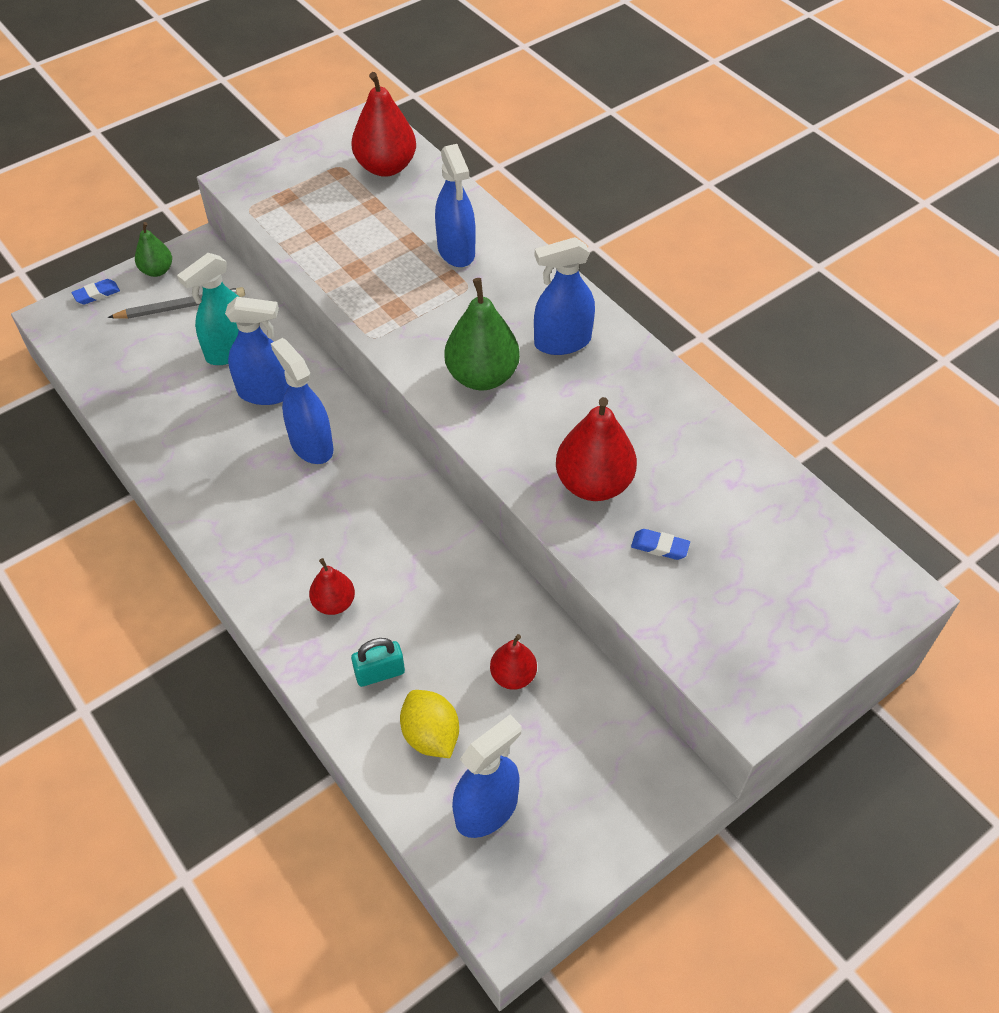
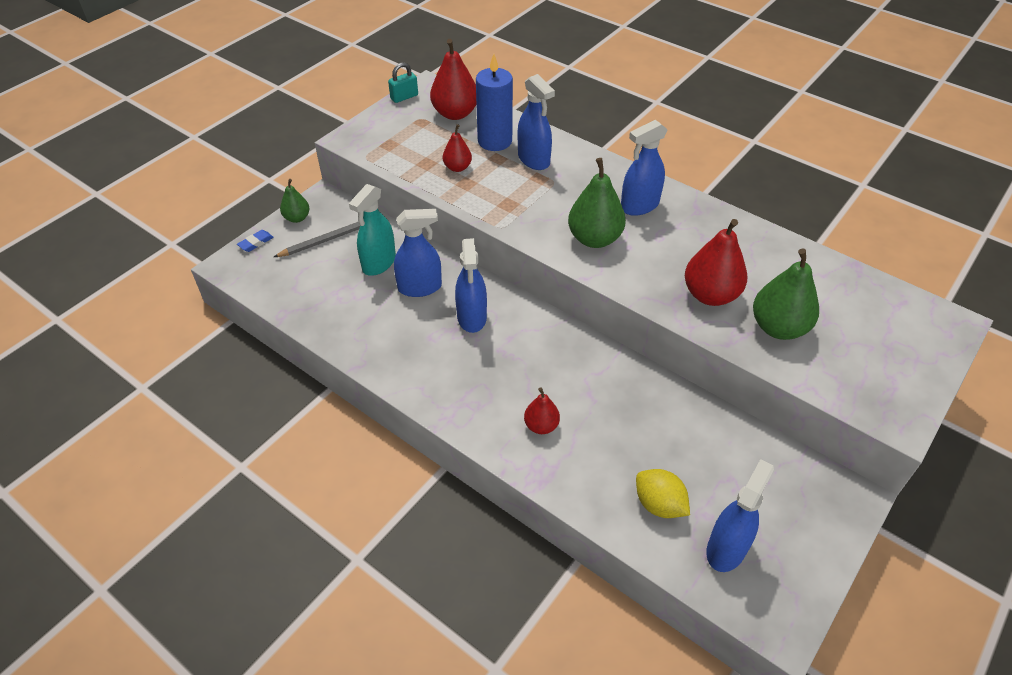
camera: 15 degrees left, 5 degrees down
blue spray bottle [271,338,334,464] -> blue spray bottle turned 135 degrees counterclockwise [455,238,487,333]
turquoise padlock [351,638,405,687] -> turquoise padlock moved to [388,62,418,103]
red pear [490,634,537,690] -> red pear moved to [443,124,472,172]
blue eraser [631,529,690,560] -> green pear [753,248,819,340]
none -> blue candle [476,54,513,151]

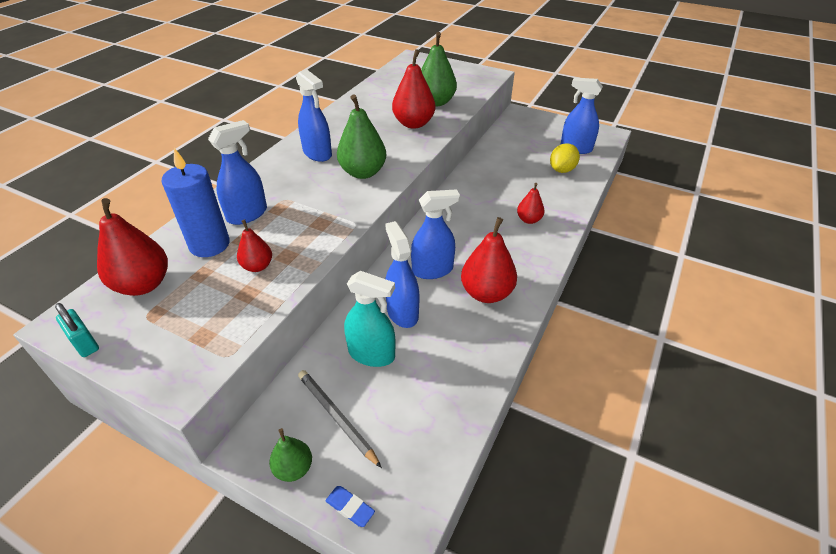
camera: 100 degrees left, 5 degrees down
none -> red pear [461,217,517,303]

